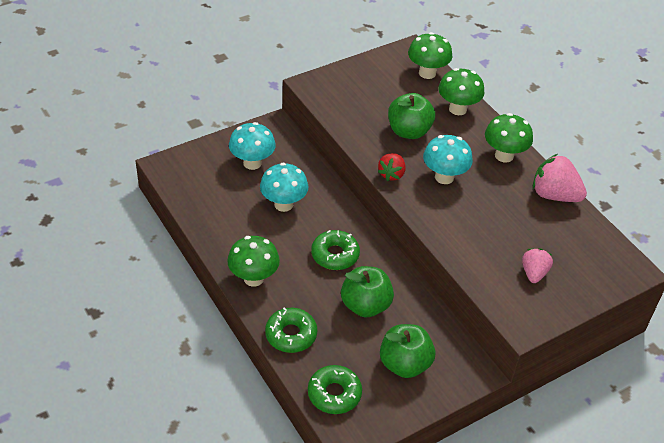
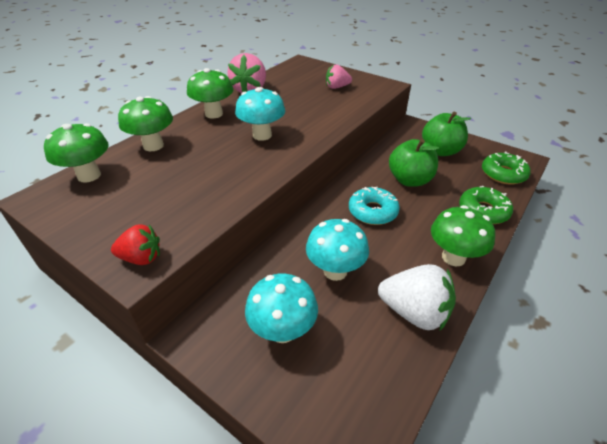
camera: 110 degrees left, 5 degrees down
green donut [311,230,360,270] -> turquoise donut [349,187,400,225]
red strawberry [378,153,406,181] -> red strawberry moved to [111,224,160,265]
green apple [388,93,435,139] -> none
none -> white strawberry [378,264,456,330]

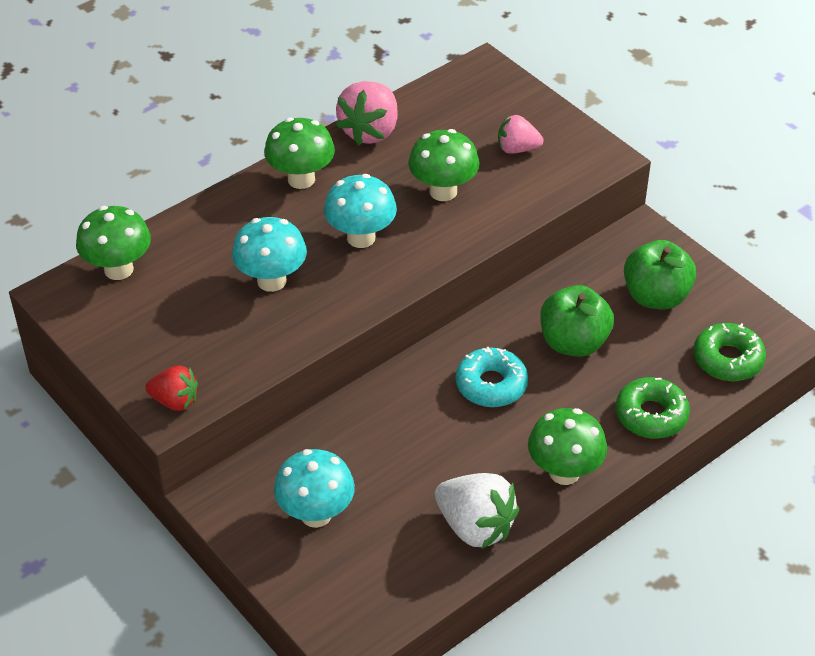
camera: 15 degrees right, 5 degrees up
green mushroom [118,96,173,151] -> green mushroom moved to [408,129,479,201]
turquoise mushroom [306,219,369,281] -> turquoise mushroom moved to [232,217,307,292]

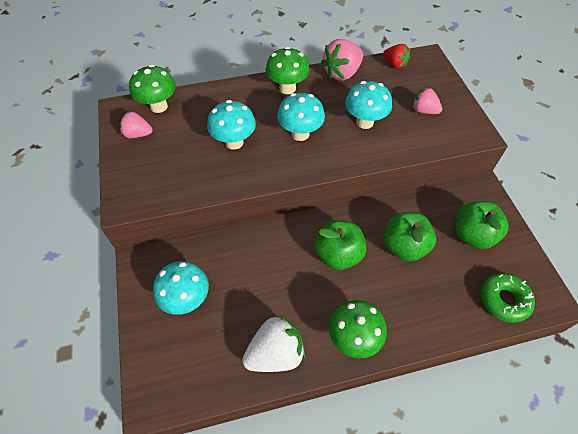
camera: 25 degrees right, 10 degrees up
red strawberry [145,366,198,411] -> red strawberry moved to [383,44,410,69]
green mushroom [408,129,479,201] -> turquoise mushroom [345,81,392,129]
white strawberry [435,473,519,549] -> white strawberry turned 90 degrees counterclockwise [242,315,305,372]
turquoise donut [456,347,528,407] -> green apple [315,220,366,270]
green donut [615,377,690,439] -> none
none -> pink strawberry [120,111,152,138]

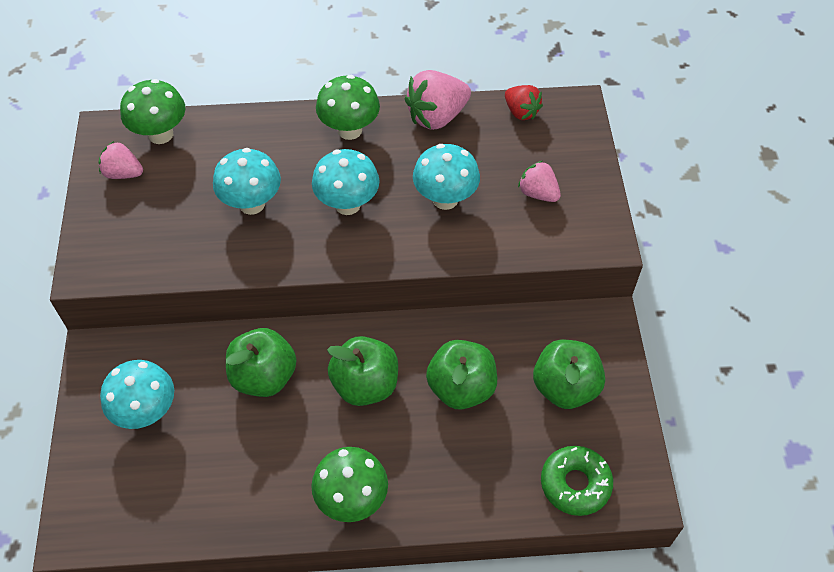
camera: 10 degrees right, 0 degrees up
white strawberry [242,315,305,372] -> none
none -> green apple [226,328,297,397]

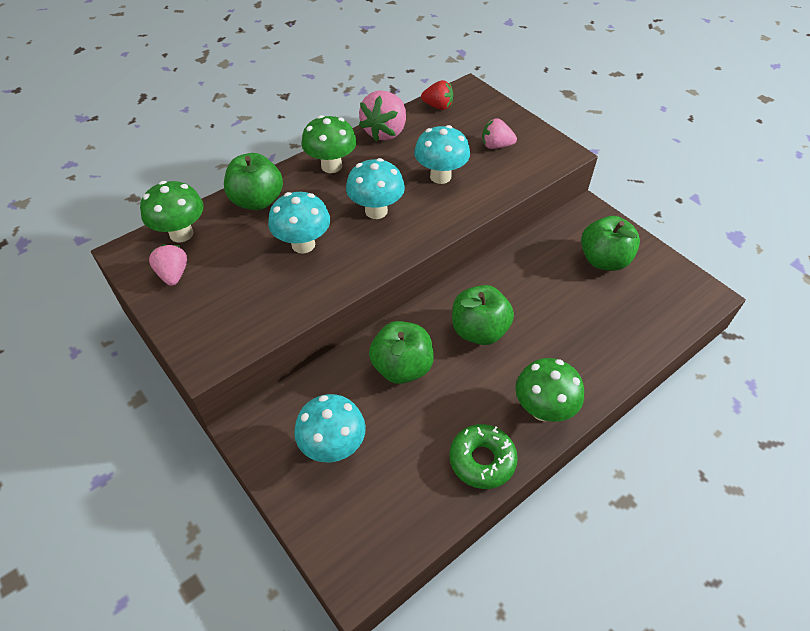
camera: 35 degrees left, 5 degrees down
pink strawberry [99,141,143,179] -> pink strawberry turned 90 degrees clockwise [149,244,187,286]
green apple [426,340,497,410] -> green apple moved to [224,153,283,210]
green donut [541,446,613,516] -> green donut moved to [449,424,518,489]

